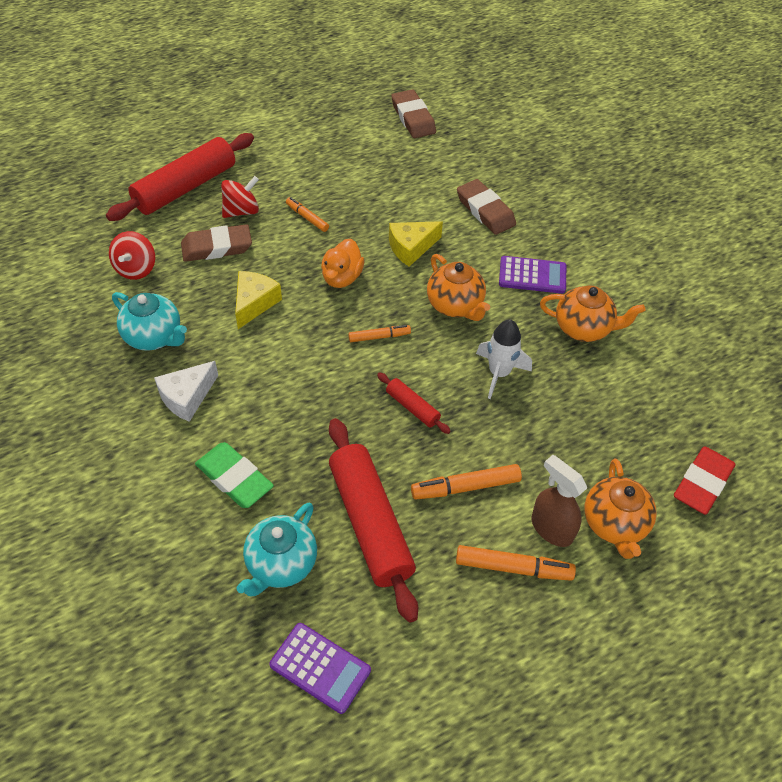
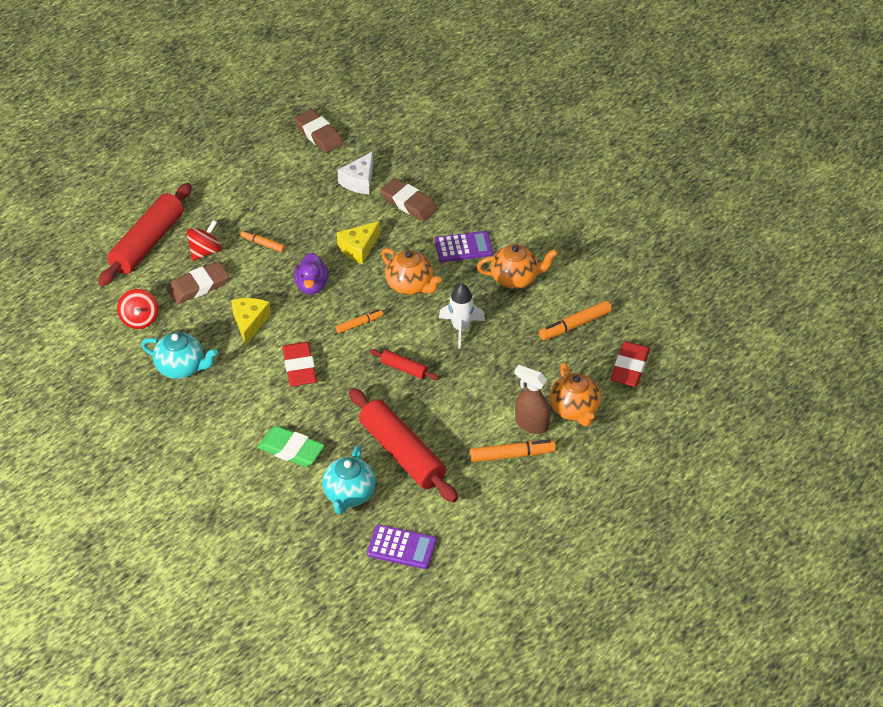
camera: 15 degrees left, 5 degrees down
white cheese [154,361,218,422] -> white cheese moved to [337,151,373,194]
orange duck [321,238,365,288] -> purple duck [294,253,328,295]
orange marker [411,464,522,499] -> orange marker moved to [539,301,612,340]
none -> red eraser [282,342,317,386]

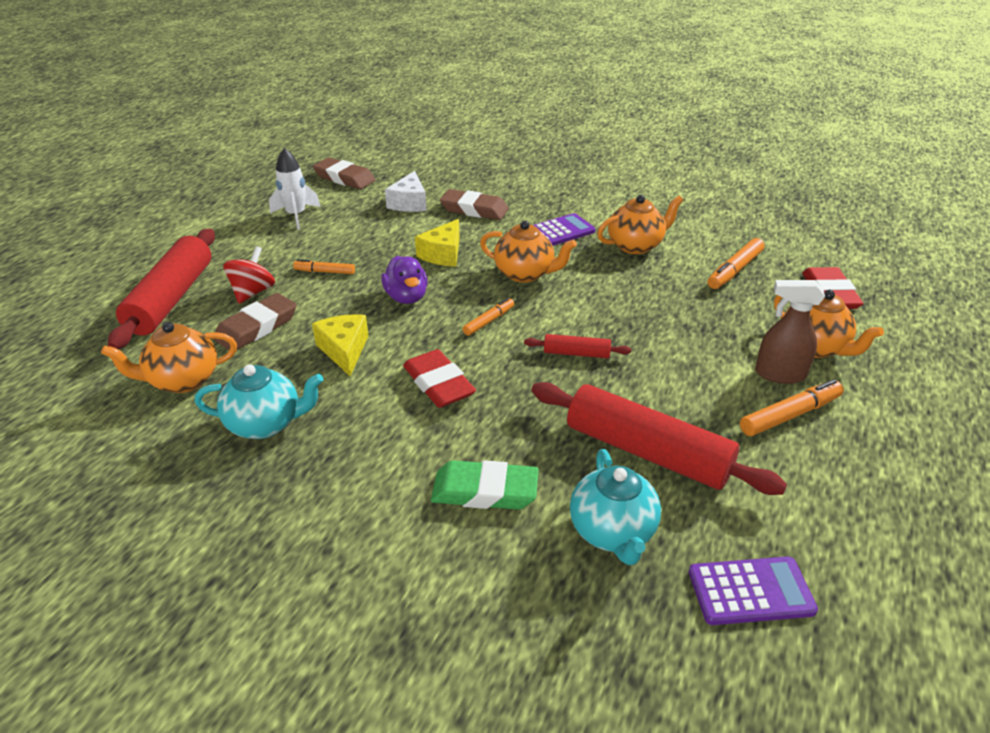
camera: 20 degrees left, 10 degrees down
red spinning top [117,289,158,329] -> orange teapot [101,322,237,393]
white rocket [439,283,485,349] -> white rocket moved to [269,148,321,230]

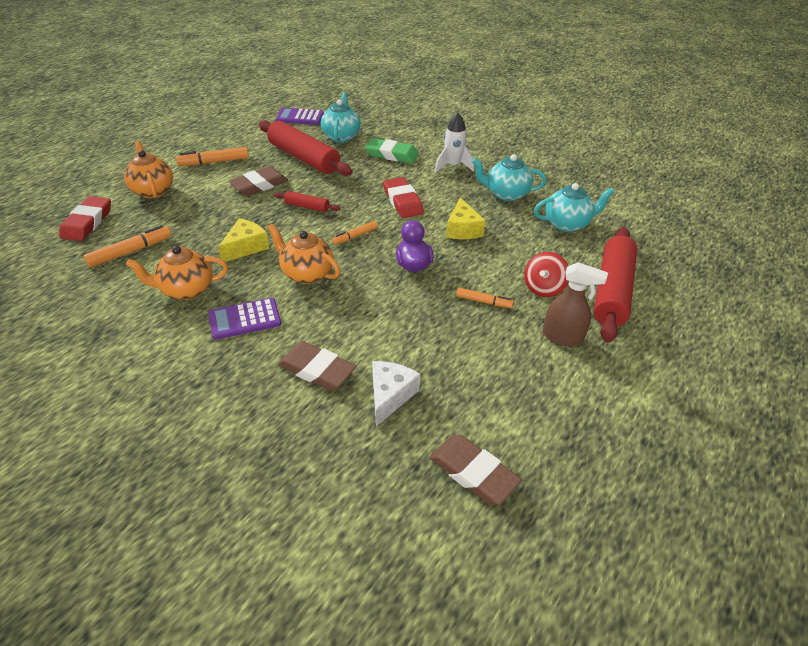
camera: 170 degrees left, 5 degrees up
orange teapot [101,322,237,393] -> turquoise teapot [534,183,614,232]
brown eraser [213,293,297,350] -> brown eraser moved to [229,166,289,196]
white rocket [269,148,321,230] -> white rocket moved to [435,112,474,173]
yellow cheese [415,219,460,267] -> yellow cheese moved to [218,218,269,262]
brown spray bottle [755,280,825,384] -> brown spray bottle moved to [543,262,608,346]

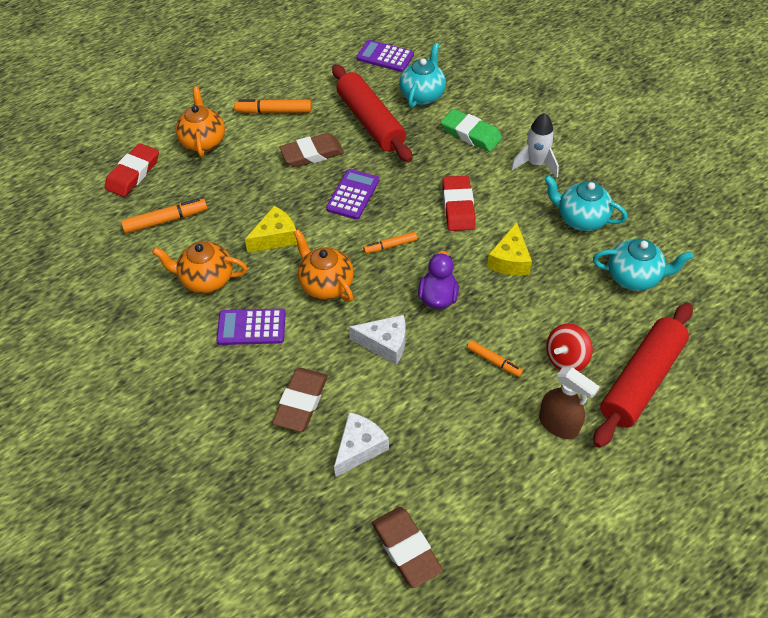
camera: 20 degrees right, 10 degrees up
red rolling pin [274,191,340,212] -> purple calculator [326,169,379,220]
brown eraser [277,341,357,391] -> brown eraser turned 60 degrees clockwise [272,368,328,432]
none -> white cheese [349,315,405,365]

